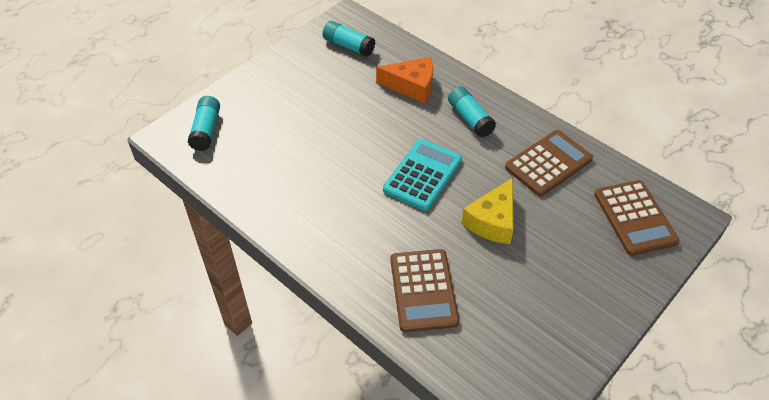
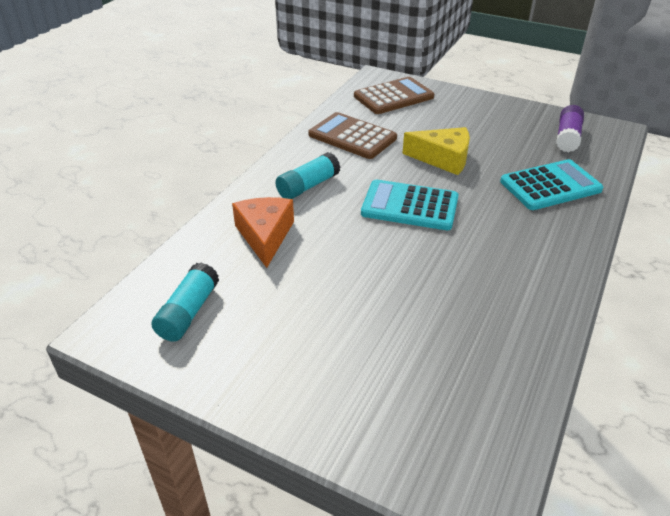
camera: 105 degrees left, 10 degrees down
turquoise glue stick [188,96,220,151] -> none
brown calculator [390,249,459,332] -> turquoise calculator [500,159,603,210]
none -> purple glue stick [556,105,584,152]

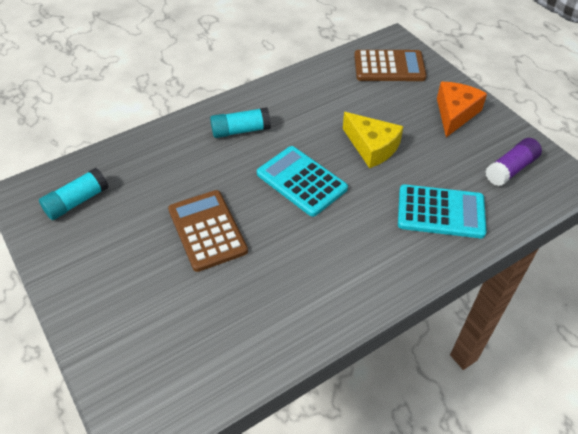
camera: 30 degrees right, 10 degrees up
orange cheese [232,197,294,268] -> orange cheese moved to [437,82,487,137]
brown calculator [308,112,397,159] -> brown calculator moved to [168,190,248,272]

